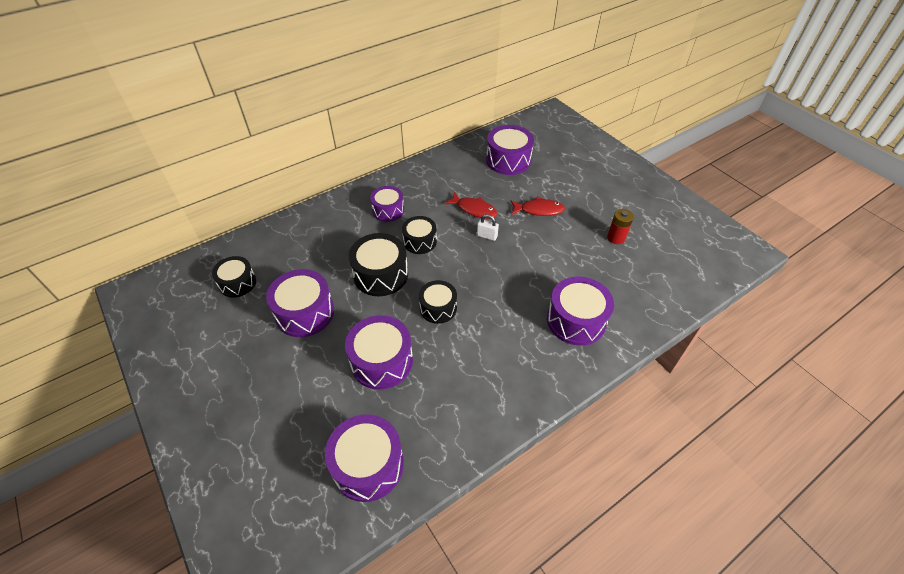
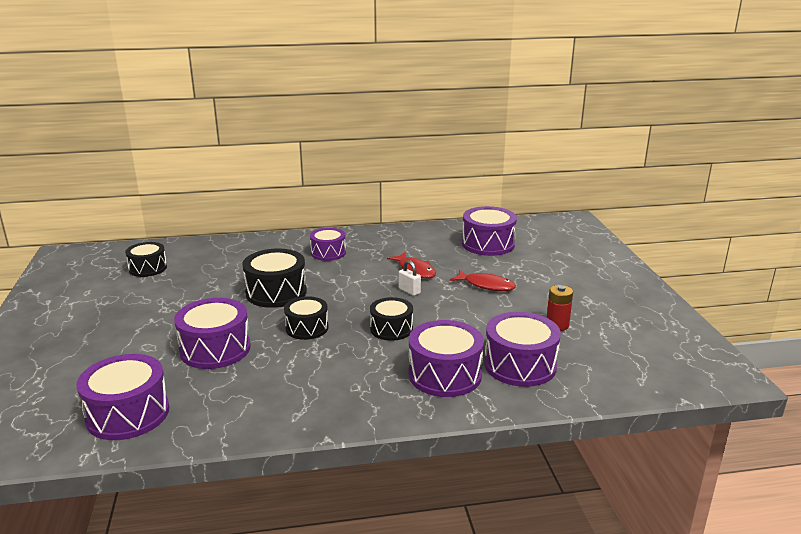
camera: 25 degrees right, 25 degrees down
purple drum [266,269,334,337] -> purple drum moved to [484,312,561,387]
black drum [402,216,437,254] -> black drum moved to [370,297,413,341]

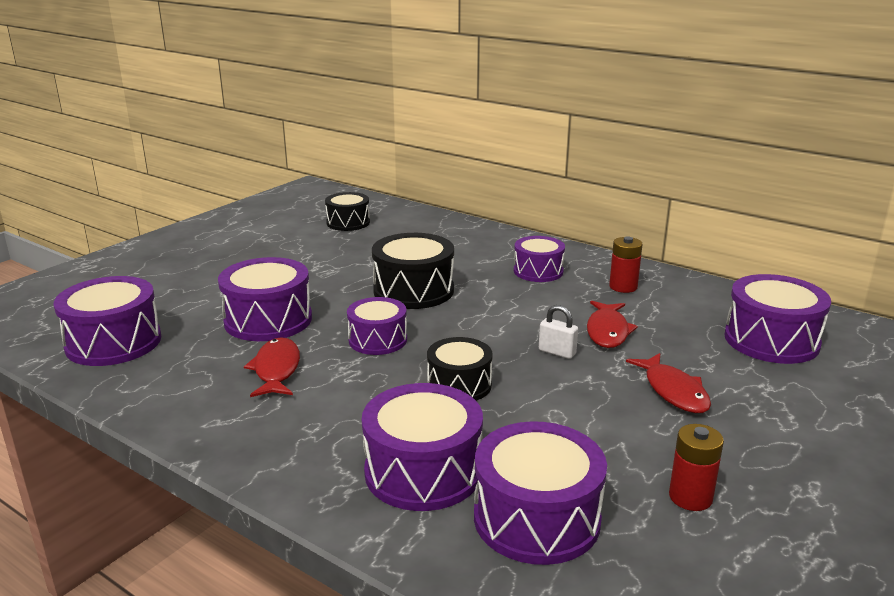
camera: 45 degrees right, 0 degrees up
black drum [284,297,329,340] -> purple drum [347,297,407,355]
white padlock [399,260,421,296] -> white padlock turned 60 degrees counterclockwise [539,305,578,359]
none -> red fish [244,338,300,397]
none -> red battery [609,237,643,293]

